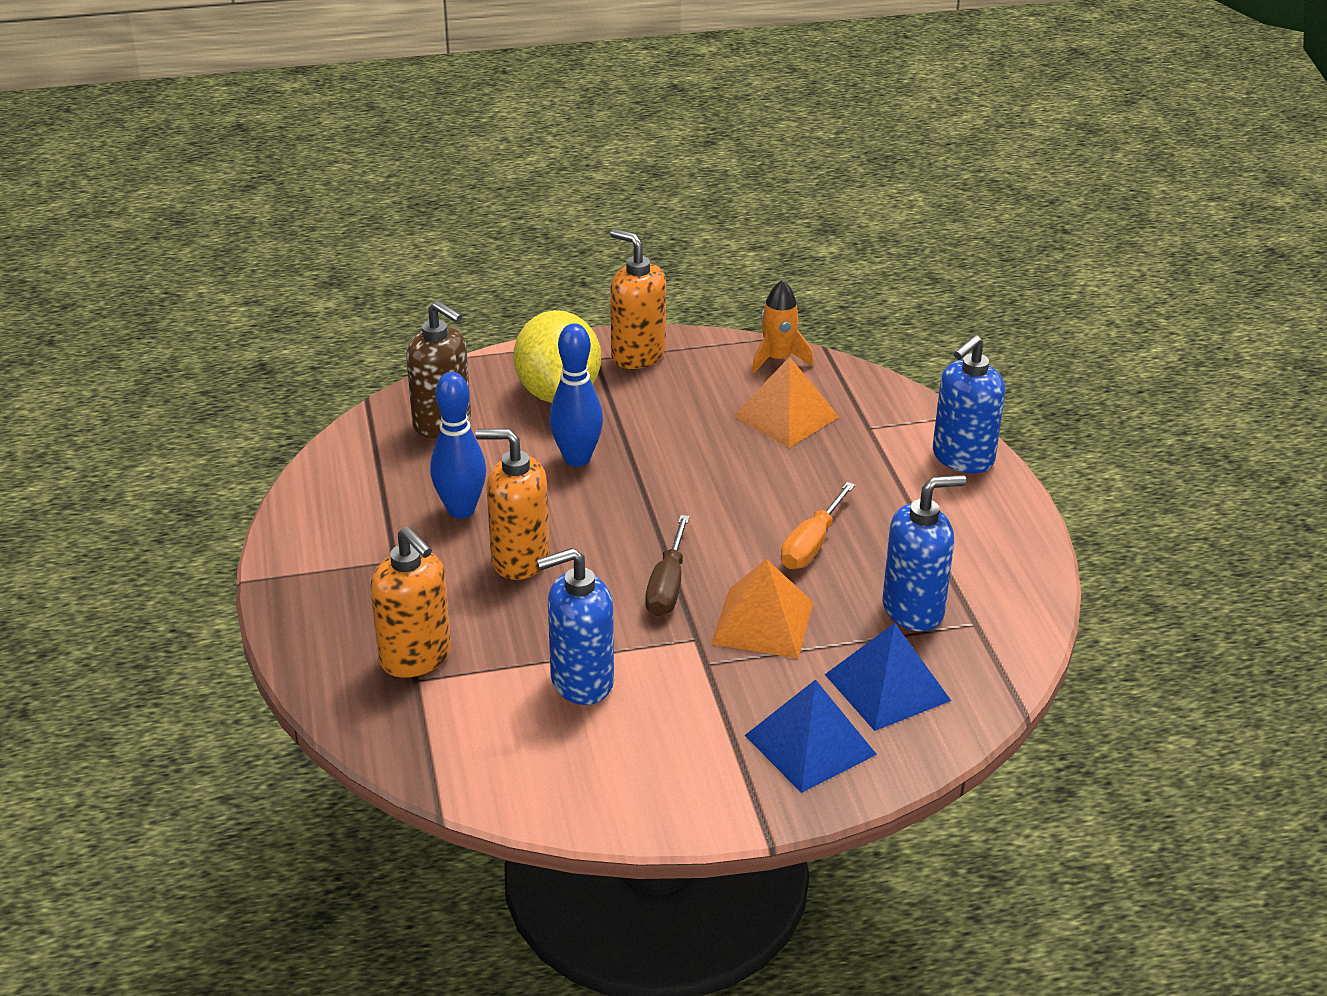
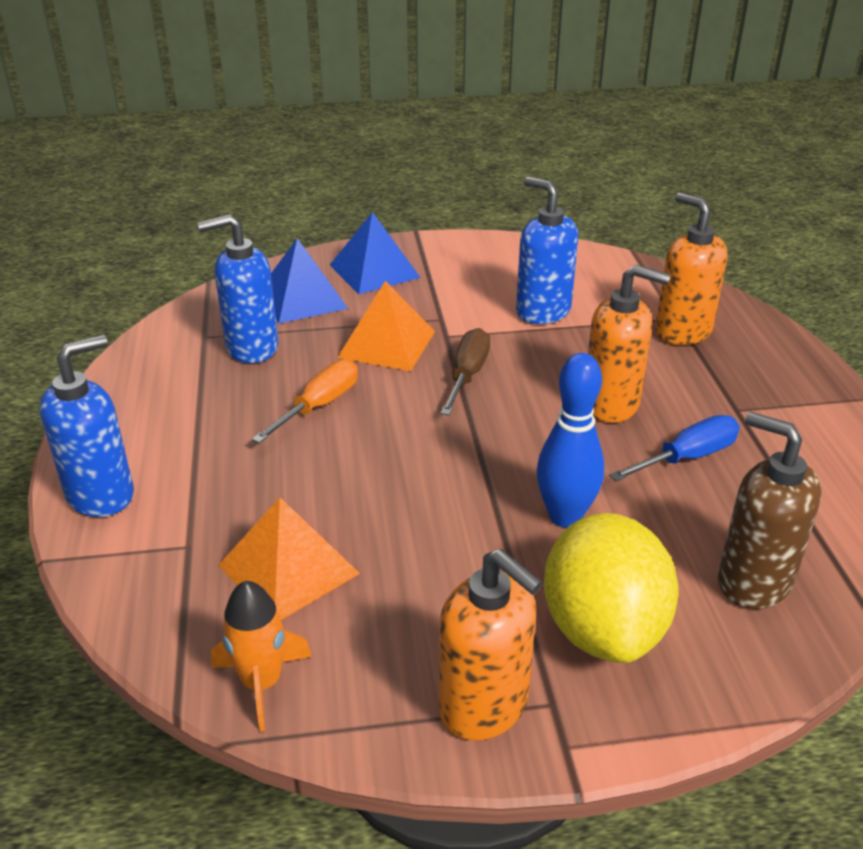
camera: 175 degrees left, 0 degrees up
blue bowling pin [430,372,486,519] -> blue screwdriver [609,415,740,481]
blue soap dispenser [537,548,614,705] -> blue soap dispenser turned 120 degrees counterclockwise [516,177,578,324]

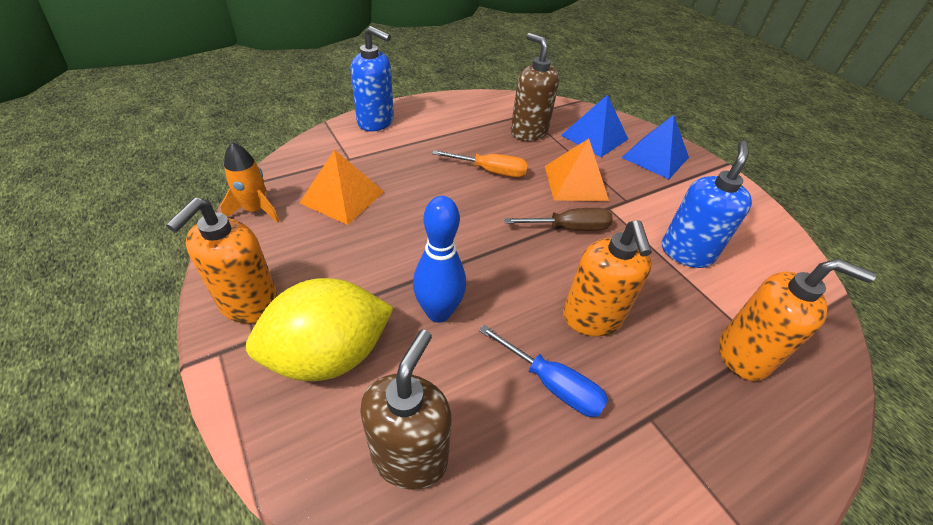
camera: 65 degrees right, 10 degrees up
blue soap dispenser [198,214,278,363] -> brown soap dispenser [511,33,559,141]
orange soap dispenser [655,193,728,345] -> orange soap dispenser turned 75 degrees clockwise [719,259,876,381]

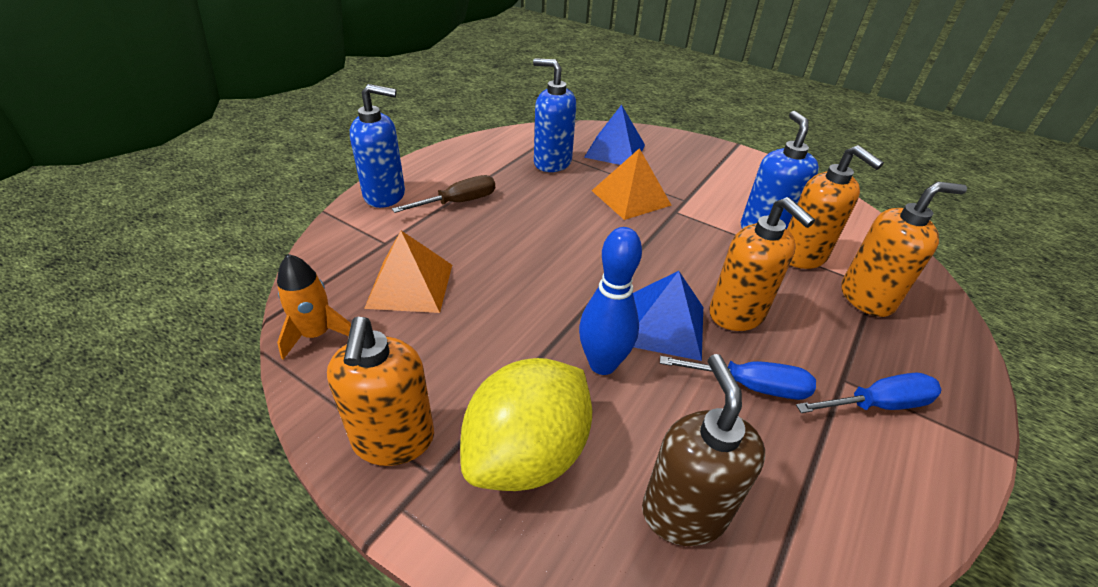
camera: 25 degrees left, 5 degrees down
orange screwdriver [432,150,528,177] -> none
brown screwdriver [504,208,613,231] -> brown screwdriver moved to [392,175,495,213]
brown soap dispenser [511,33,559,141] -> blue soap dispenser [533,58,576,172]
blue pyramid [622,115,689,179] -> blue pyramid moved to [633,271,703,361]
none -> orange soap dispenser [787,145,884,269]
none -> blue screwdriver [796,373,942,413]

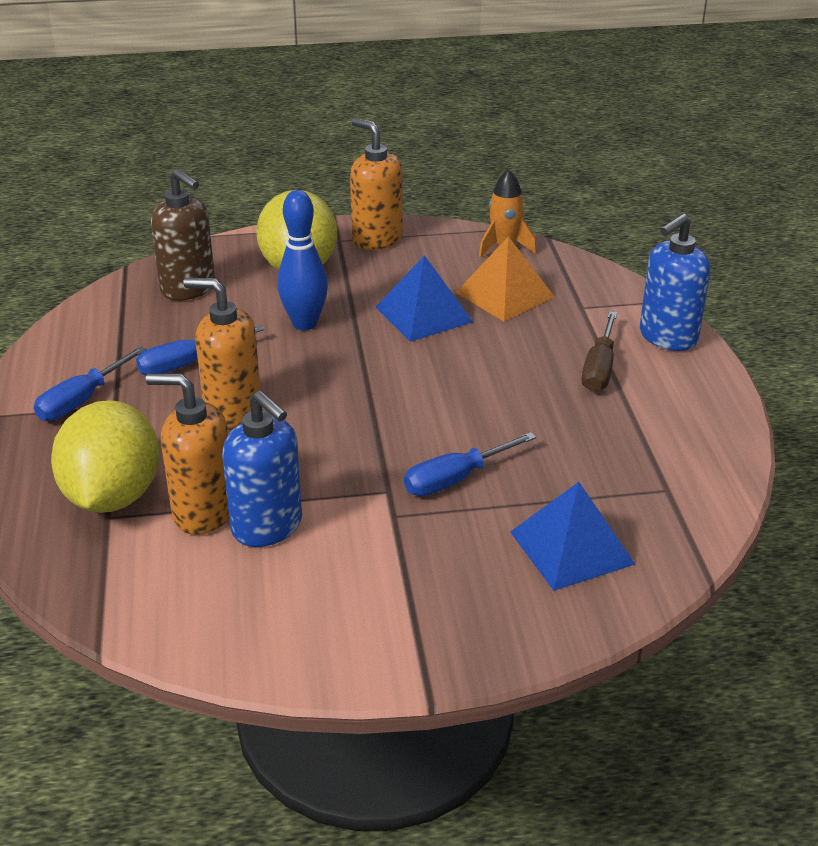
camera: 140 degrees right, 5 degrees down
blue soap dispenser [533,58,576,172] -> none
orange pyramid [592,148,672,220] -> blue screwdriver [404,432,536,496]
blue pyramid [633,271,703,361] -> blue pyramid moved to [376,255,473,342]
orange soap dispenser [841,181,967,317] -> yellow lemon [51,400,159,513]

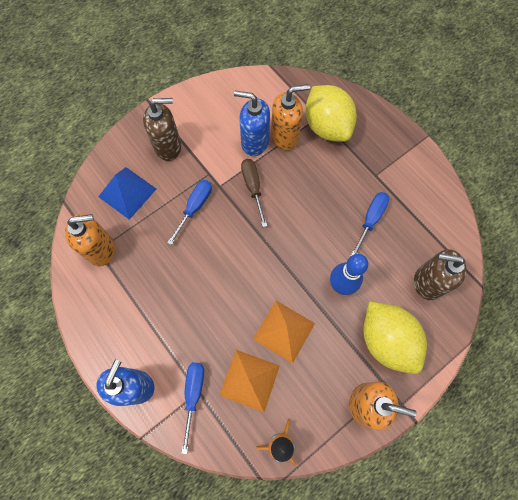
camera: 150 degrees right, 35 degrees up
blue screwdriver [34,346,147,421] -> blue screwdriver moved to [181,362,204,454]
orange soap dispenser [183,278,261,428] -> orange soap dispenser moved to [65,214,115,266]
blue pyramid [376,255,473,342] -> orange pyramid [253,301,315,363]
brown screwdriver [582,311,617,392] -> brown screwdriver moved to [241,159,267,227]
none -> brown soap dispenser [143,98,181,161]

